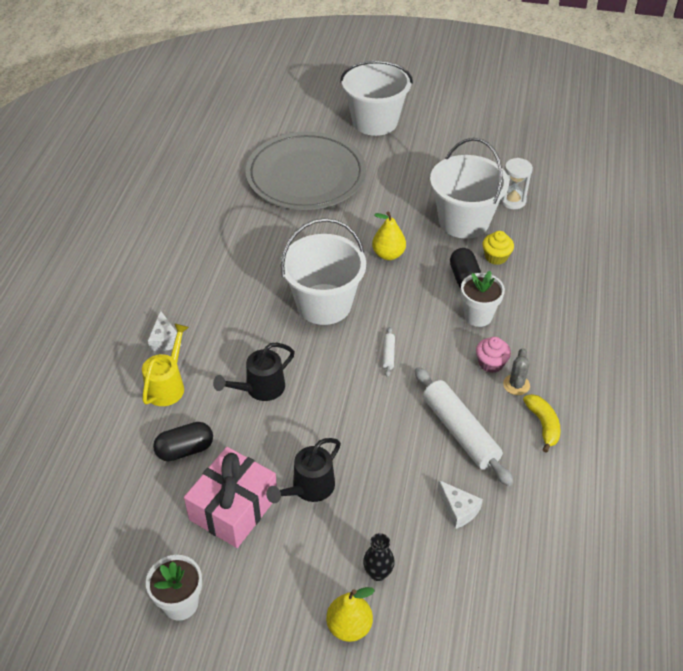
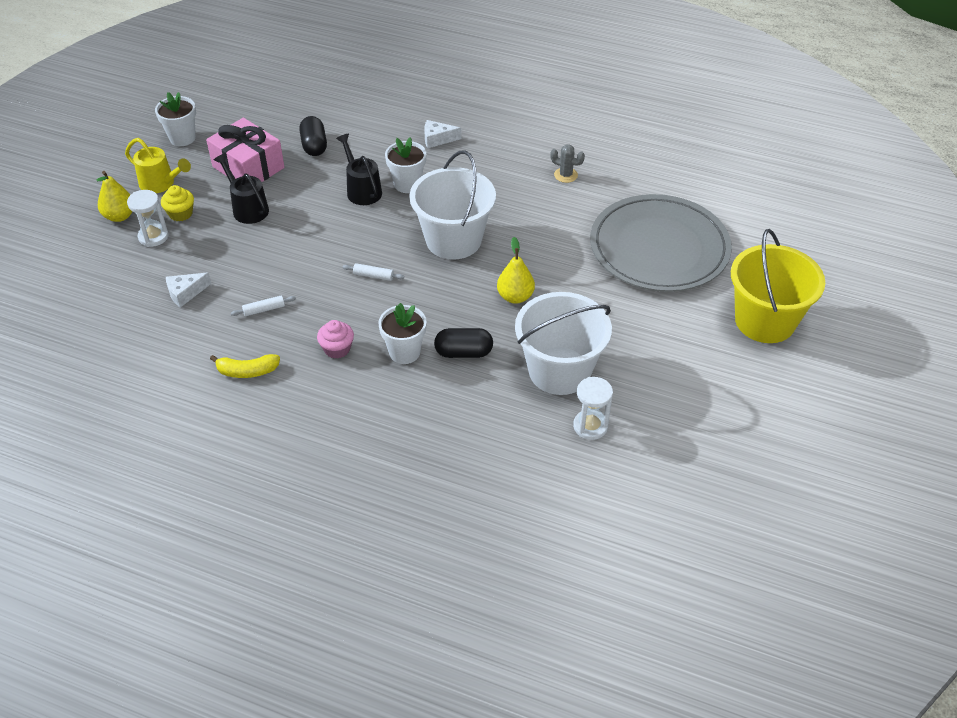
camera: 100 degrees right, 0 degrees up
yellow watering can [142,323,189,406] -> yellow watering can moved to [125,138,191,193]
white bucket [340,61,413,136] -> yellow bucket [731,229,825,343]
black vase [363,533,395,581] -> white hourglass [127,190,169,247]
white rolling pin [415,367,514,486] -> white rolling pin [231,296,296,316], size x0.42
yellow cupcake [482,231,514,265] -> yellow cupcake moved to [161,185,194,221]
grey cactus [503,348,530,395] -> grey cactus moved to [550,145,585,183]
none -> white flower pot [385,137,426,193]

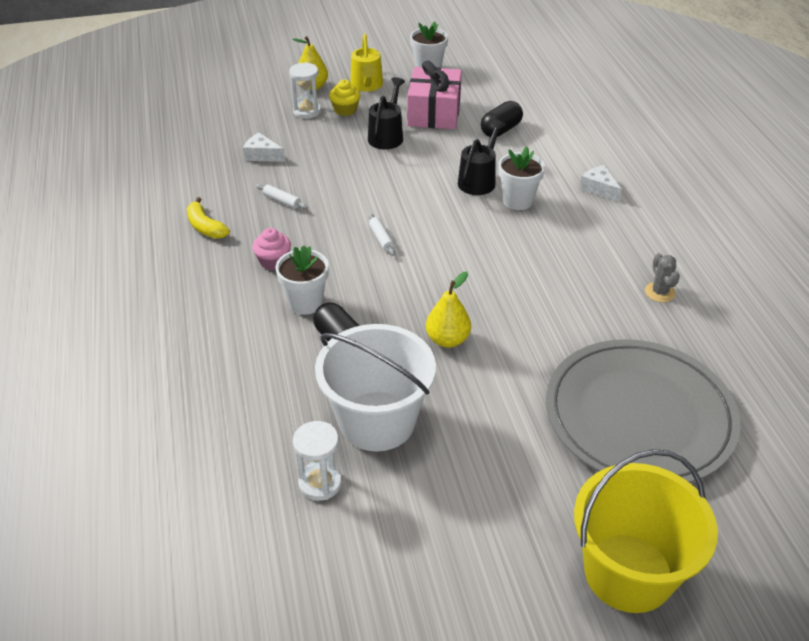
camera: 55 degrees right, 5 degrees down
white bucket [409,150,496,260] -> none

